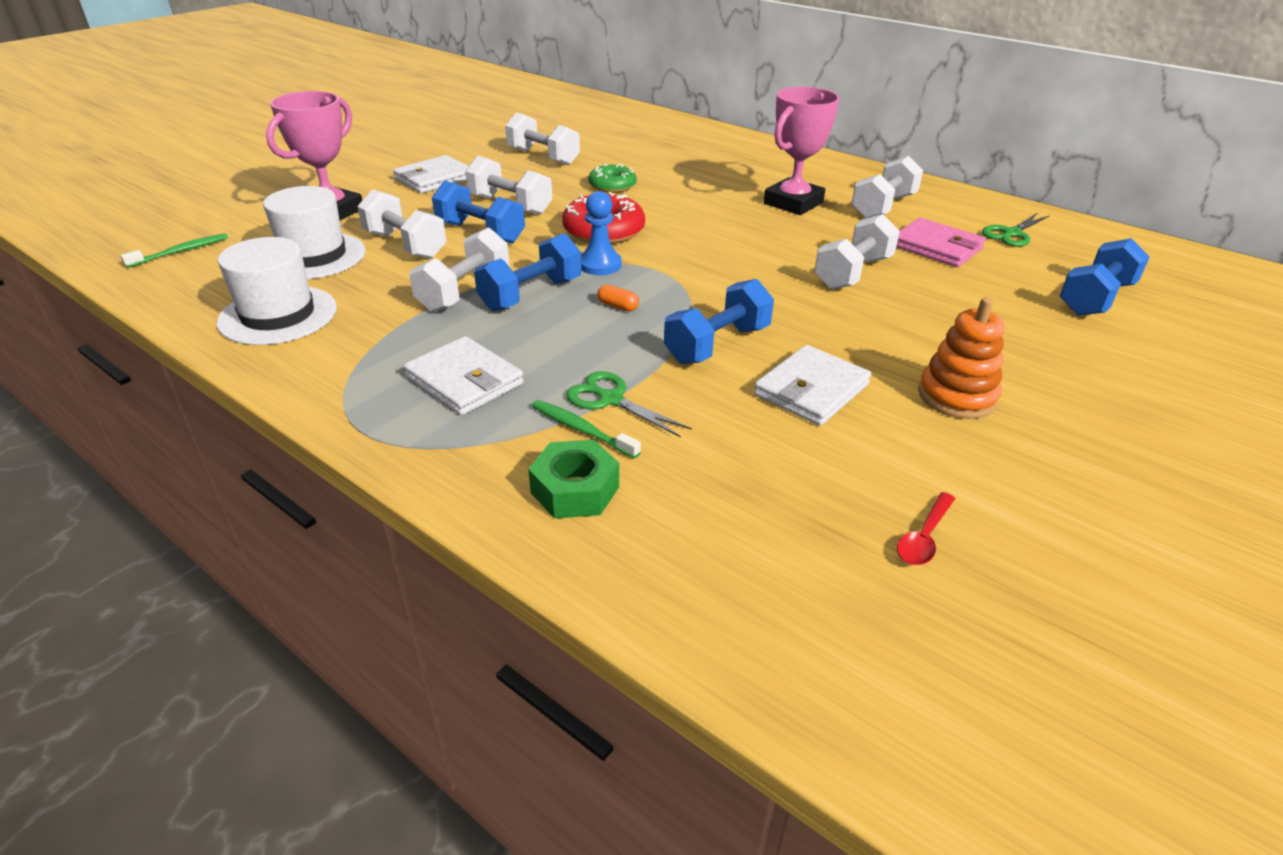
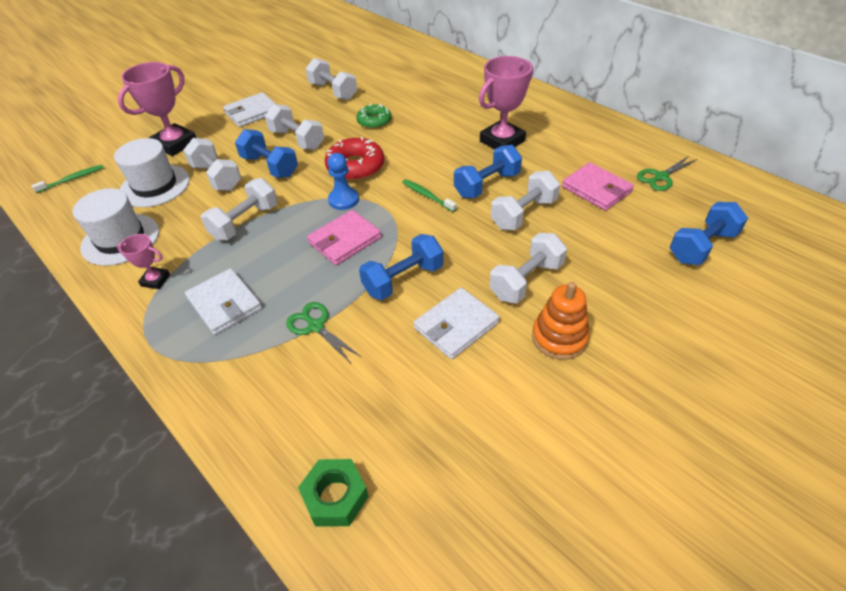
camera: 10 degrees right, 10 degrees up
blue dumbbell [474,233,581,311] -> blue dumbbell moved to [454,145,522,198]
green nut [528,440,619,519] -> green nut moved to [298,459,369,527]
green toothbrush [532,400,641,459] -> green toothbrush moved to [402,179,457,212]
orange capsule [597,284,639,311] -> pink wallet [307,210,382,265]
white dumbbell [852,156,923,219] -> white dumbbell moved to [490,233,567,303]
red spoon [897,492,955,565] -> none
none -> pink trophy [117,234,170,289]

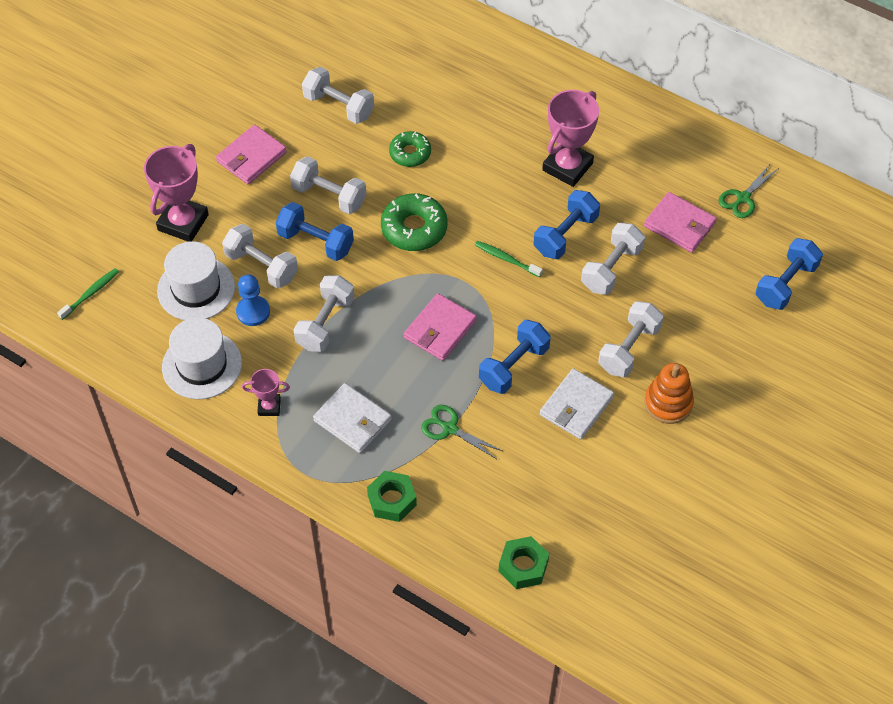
camera: 15 degrees left, 10 degrees up
white wallet [223,92,276,127] -> pink wallet [216,125,287,184]
red donut [325,137,384,181] -> green donut [381,193,448,251]
blue pawn [327,153,359,210] -> blue pawn moved to [236,274,270,326]
none -> green nut [367,471,417,522]

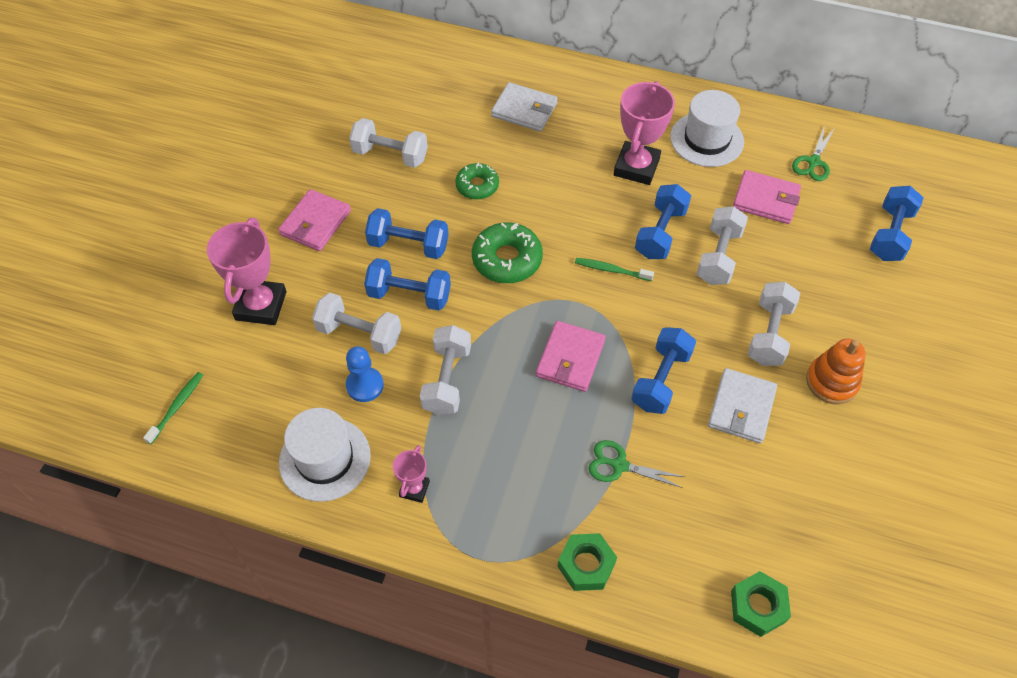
camera: 15 degrees left, 0 degrees up
white hat [157,241,235,320] -> white hat moved to [670,90,744,167]
pink trophy [242,369,290,416] -> pink trophy turned 60 degrees counterclockwise [393,445,430,503]
white dumbbell [290,156,366,214] -> blue dumbbell [365,208,448,259]
white wallet [313,383,392,453] -> white wallet moved to [491,82,558,132]

